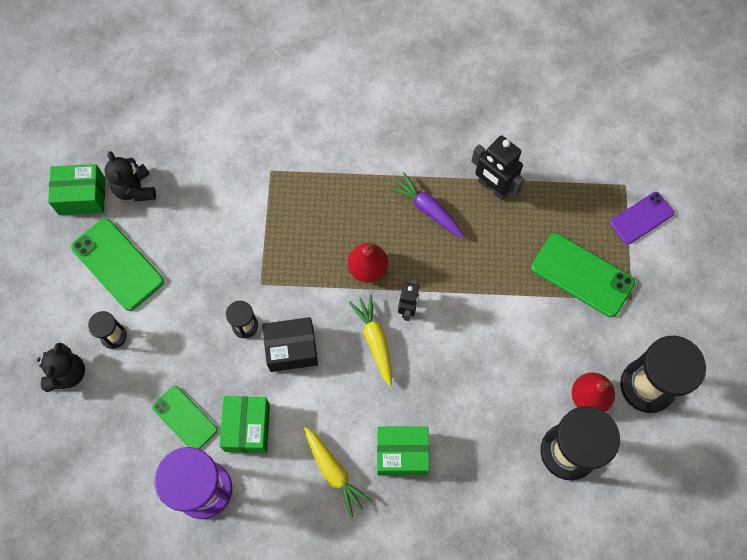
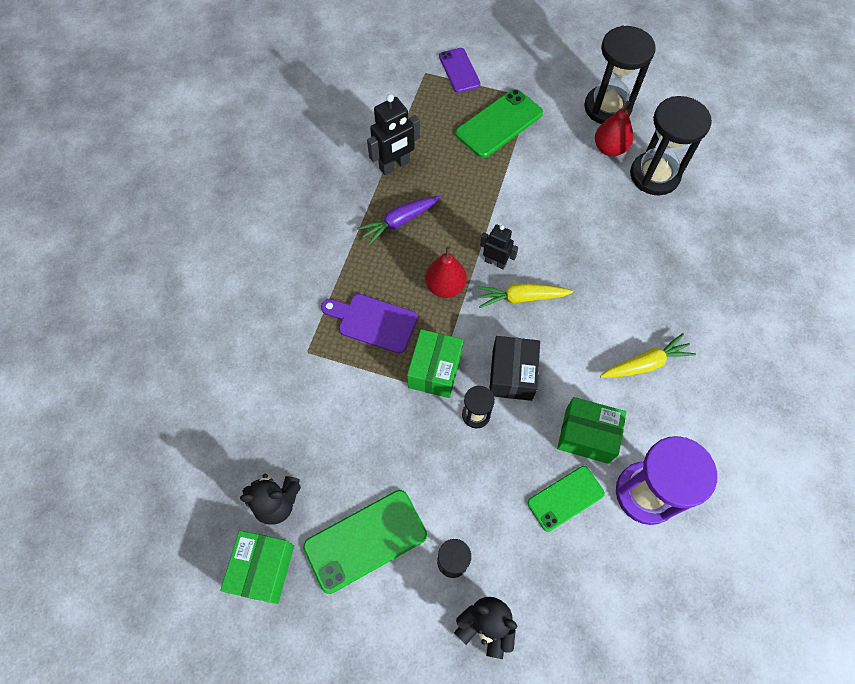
camera: 75 degrees left, 5 degrees down
green box [377,426,429,475] -> green box moved to [407,329,463,398]
none -> purple cutting board [321,294,418,354]

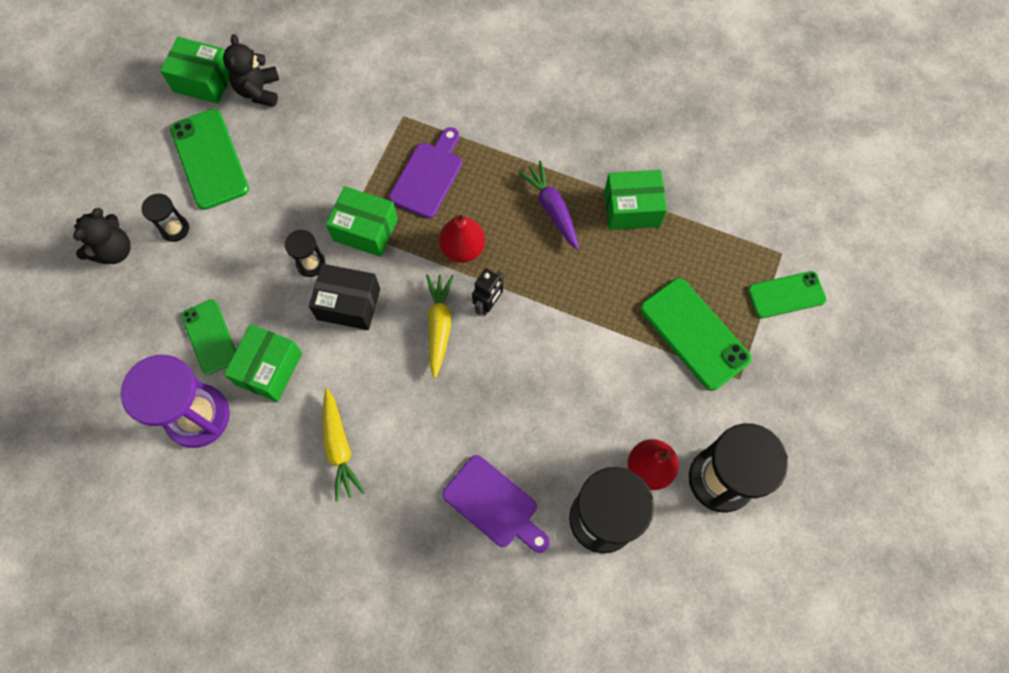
camera: 95 degrees right, 5 degrees up
black robot [367,94,420,175] -> green box [604,170,667,230]
purple phone [439,48,481,93] -> green phone [748,271,827,318]
none -> purple cutting board [442,455,550,553]

